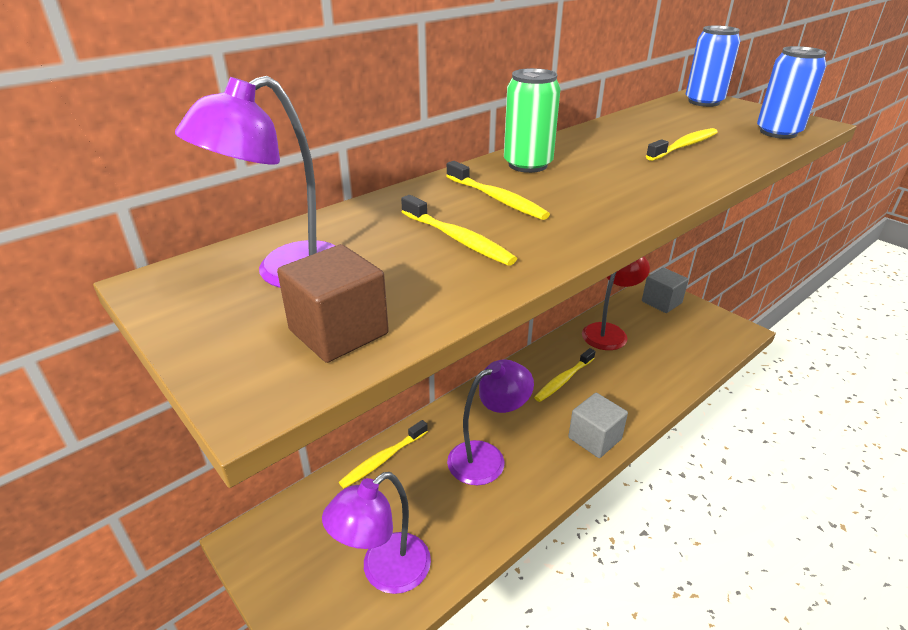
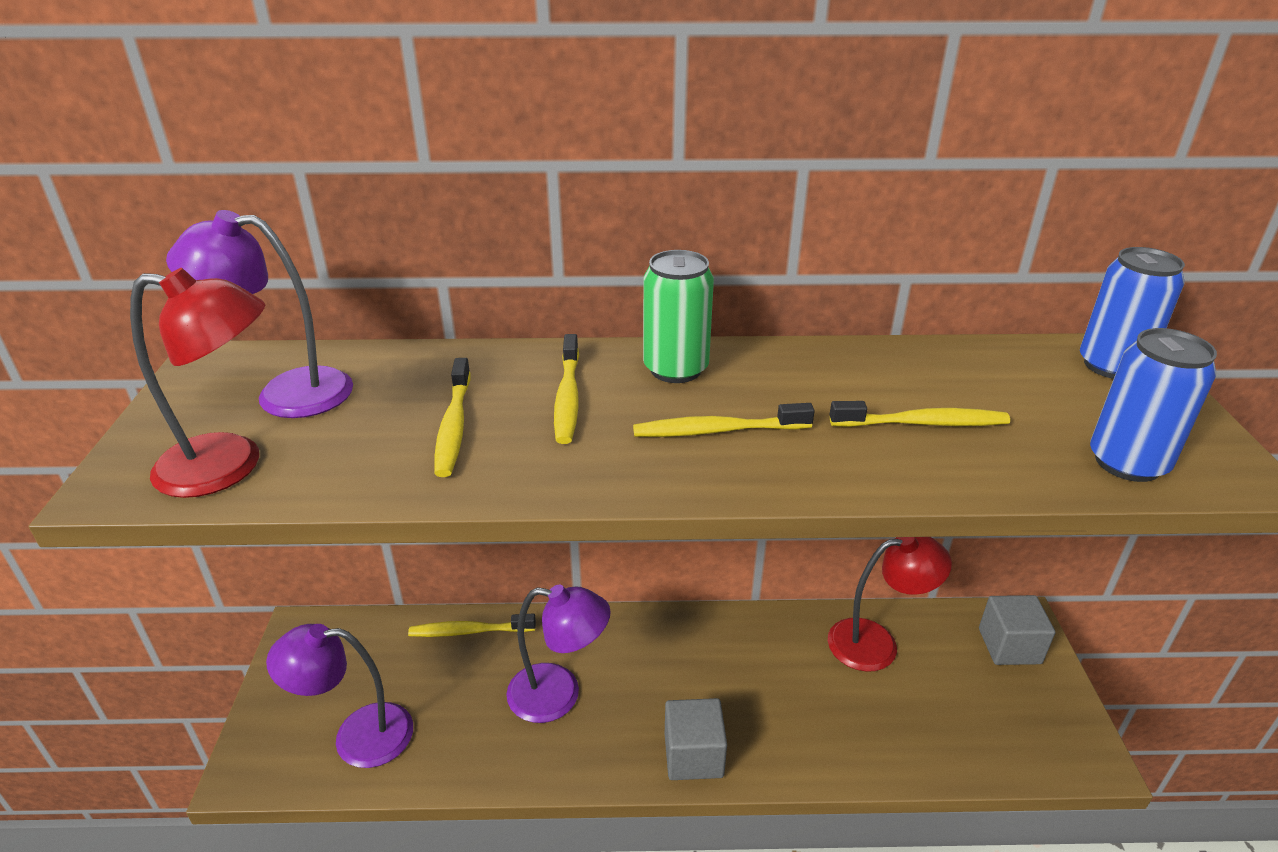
camera: 40 degrees right, 0 degrees up
brown cube [277,244,389,363] -> red lamp [130,268,265,498]
yellow toothbrush [534,348,595,402] -> yellow toothbrush moved to [633,403,815,437]

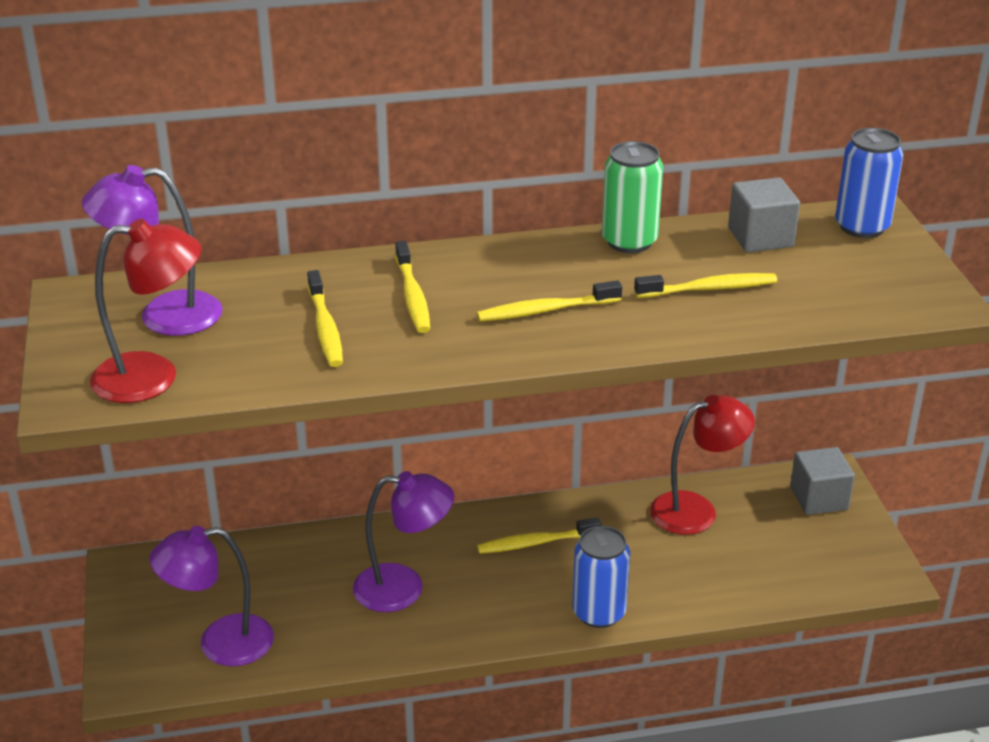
camera: 10 degrees left, 0 degrees up
yellow toothbrush [408,614,536,637] -> yellow toothbrush moved to [477,517,602,554]
green can [643,250,714,383] -> green can moved to [602,141,663,253]
grey cube [665,698,727,780] -> grey cube moved to [728,177,800,252]
blue can [1090,328,1217,482] -> blue can moved to [572,526,630,628]

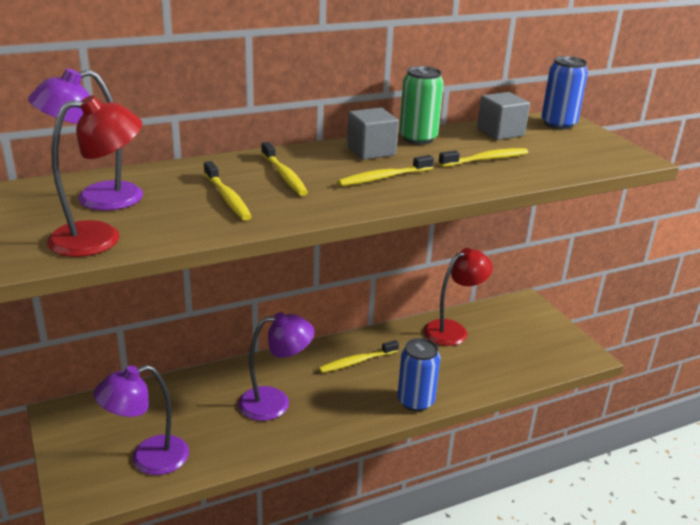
camera: 15 degrees left, 5 degrees down
grey cube [790,447,855,515] -> grey cube moved to [347,108,399,160]

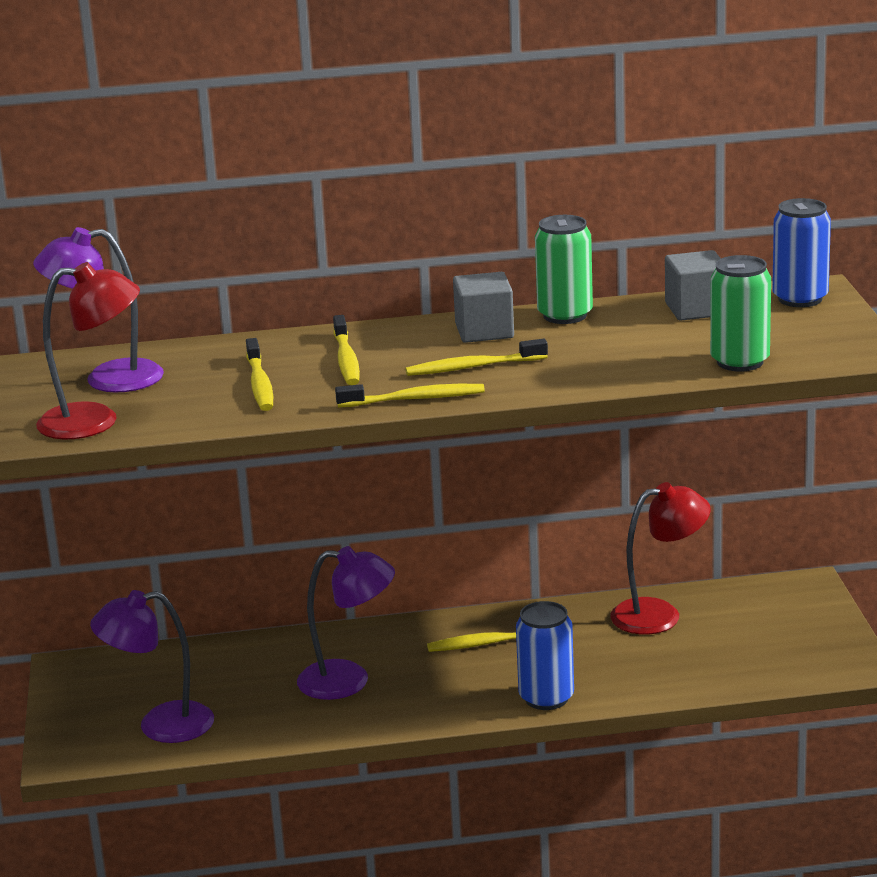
camera: 20 degrees right, 5 degrees down
yellow toothbrush [438,148,528,167] -> yellow toothbrush moved to [335,384,485,407]
none -> green can [710,255,771,372]

